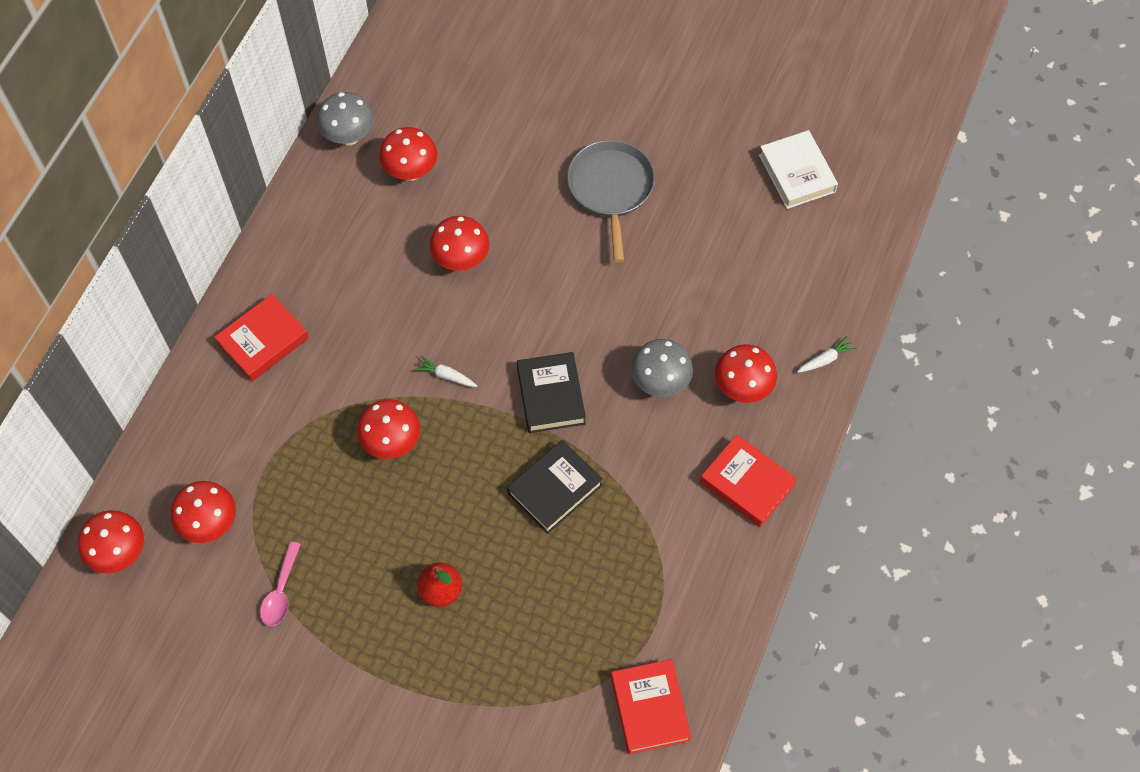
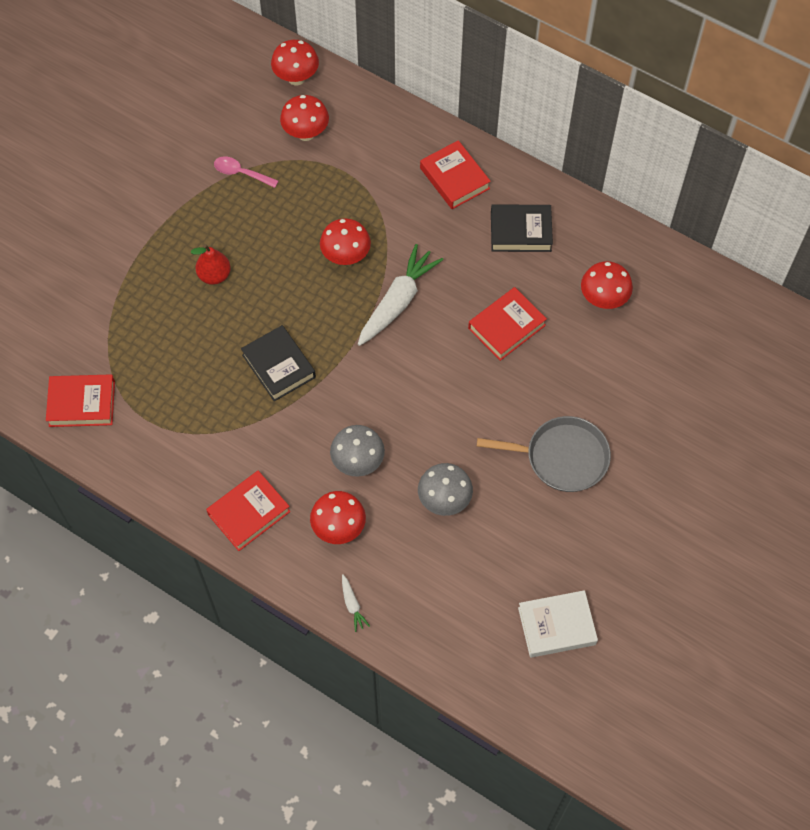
camera: 100 degrees right, 0 degrees up
grey mushroom [317,92,374,145] -> grey mushroom moved to [418,463,473,516]
white carrot [414,356,477,387] -> white carrot [358,244,443,346], size x2.31
red mushroom [430,216,489,271] -> red book [468,287,547,361]
black book [517,352,586,433] -> black book moved to [491,204,553,252]

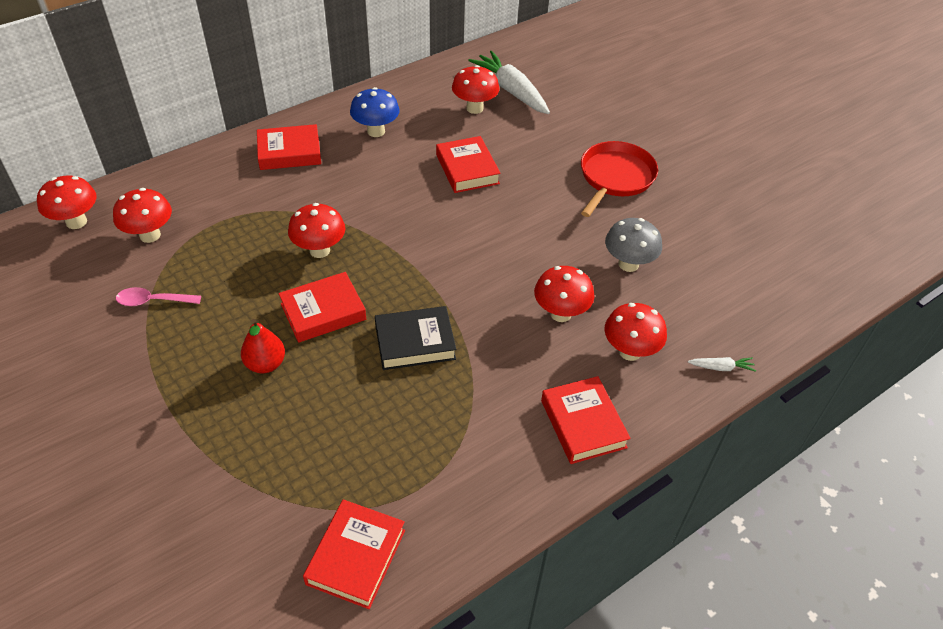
camera: 70 degrees left, 15 degrees down
pink spoon [214,157,278,188] -> pink spoon turned 45 degrees clockwise [116,287,201,306]
grey mushroom [330,425,385,477] -> red mushroom [534,266,594,322]
white carrot [358,244,443,346] -> white carrot moved to [468,51,550,114]
grey pan [477,416,611,492] -> red pan [581,141,658,217]
black book [491,204,553,252] -> blue mushroom [350,87,400,137]
white book [518,590,598,658] -> none
none -> red book [278,272,366,343]

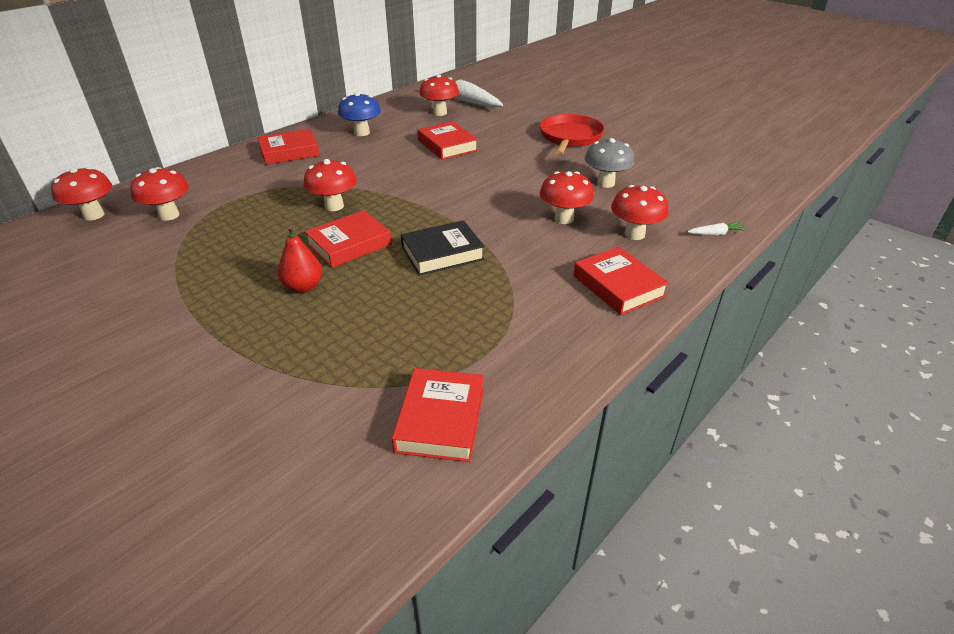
camera: 10 degrees left, 10 degrees down
pink spoon [116,287,201,306] -> none

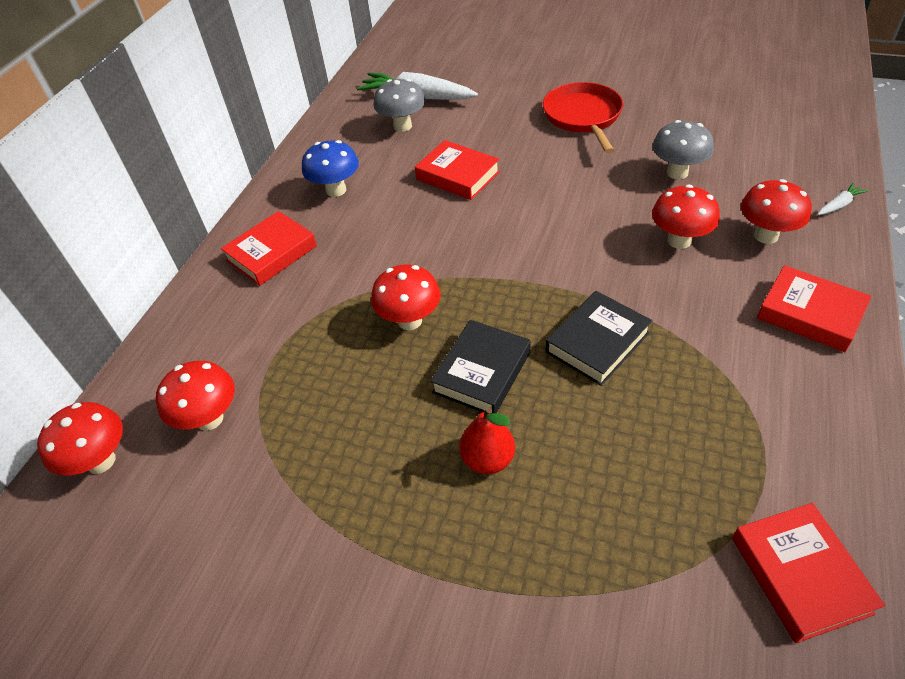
camera: 20 degrees left, 10 degrees up
red book [304,210,392,268] -> black book [430,320,531,414]
red mushroom [419,74,459,116] -> grey mushroom [374,79,425,132]

